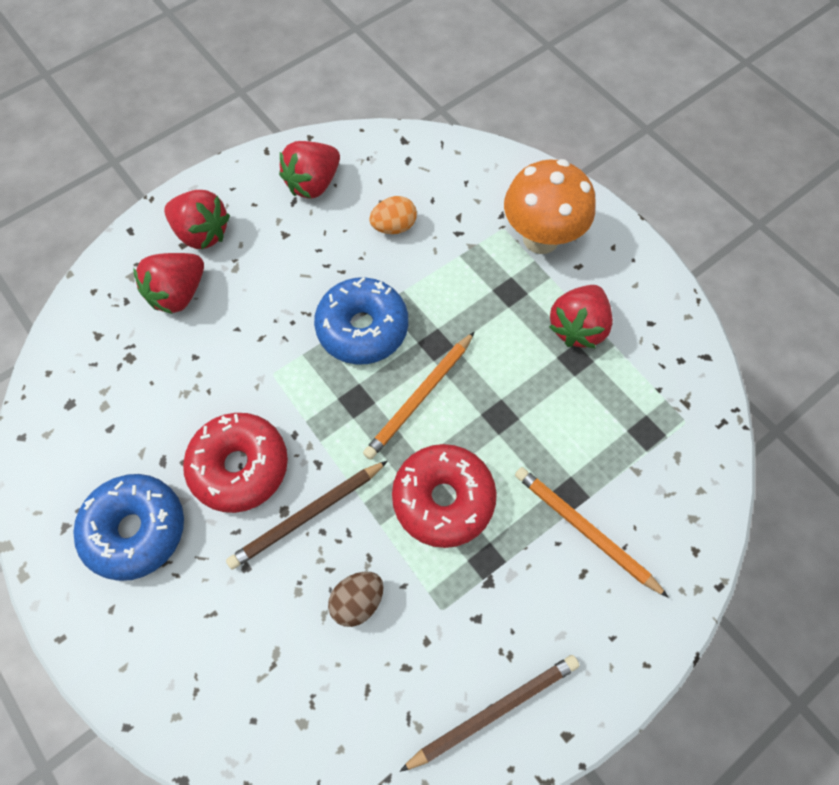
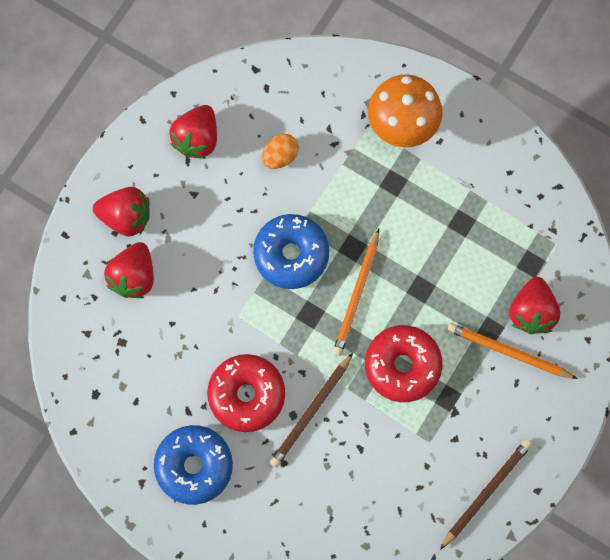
camera: 20 degrees left, 10 degrees up
brown egg [328,572,384,627] -> none
red strawberry [549,285,613,348] -> red strawberry moved to [509,277,560,334]

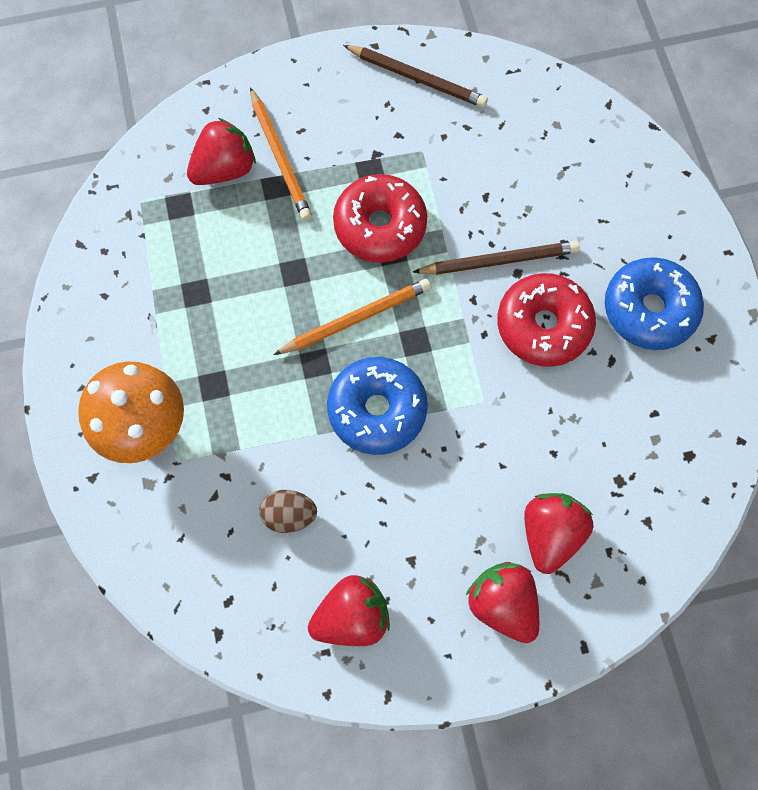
camera: 135 degrees left, 5 degrees down
red strawberry [104,242,154,298] -> red strawberry turned 45 degrees counterclockwise [524,493,593,574]
orange egg [262,134,299,169] -> brown egg [259,490,317,533]
brown pencil [440,439,532,550] -> brown pencil turned 150 degrees counterclockwise [343,45,488,108]

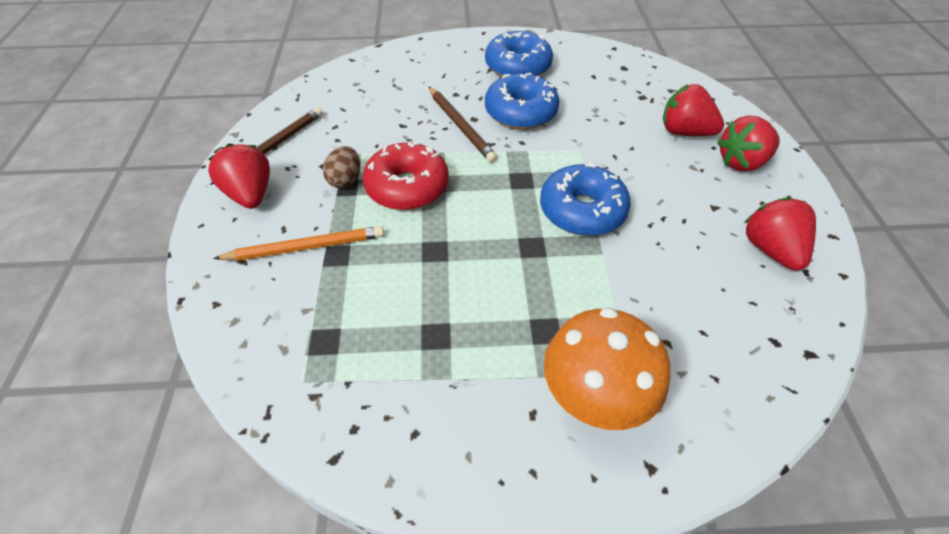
camera: 80 degrees left, 20 degrees down
red strawberry [187,118,256,185] -> red strawberry moved to [208,144,270,209]
brown egg [259,490,317,533] -> brown egg moved to [323,146,360,188]
orange pencil [273,279,431,355] -> none
brown pencil [413,241,580,275] -> brown pencil turned 150 degrees clockwise [429,87,497,163]
red donut [497,273,596,367] -> blue donut [485,72,560,130]

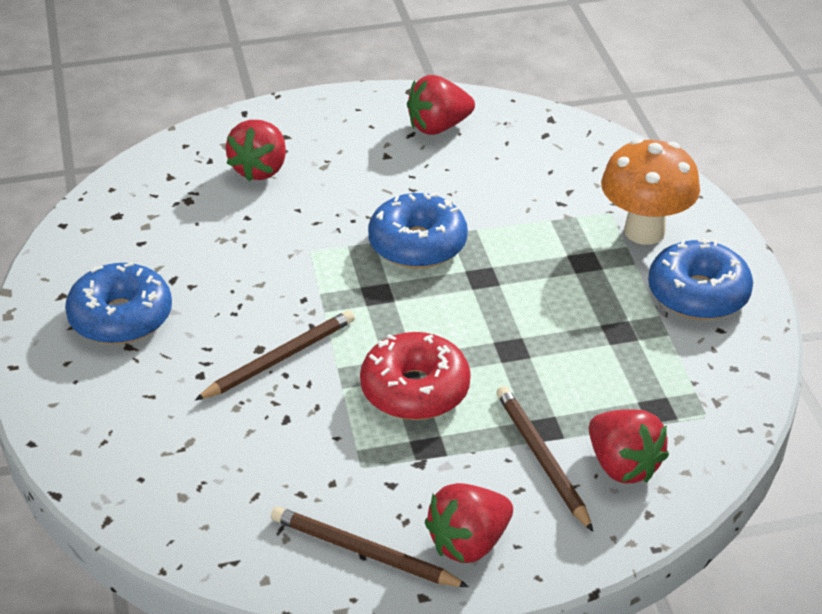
camera: 100 degrees left, 10 degrees down
orange pencil [213,226,384,261] -> brown pencil [496,386,593,532]
brown egg [323,146,360,188] -> none
blue donut [485,72,560,130] -> blue donut moved to [648,238,753,320]
red strawberry [717,116,780,172] -> red strawberry moved to [589,409,669,483]

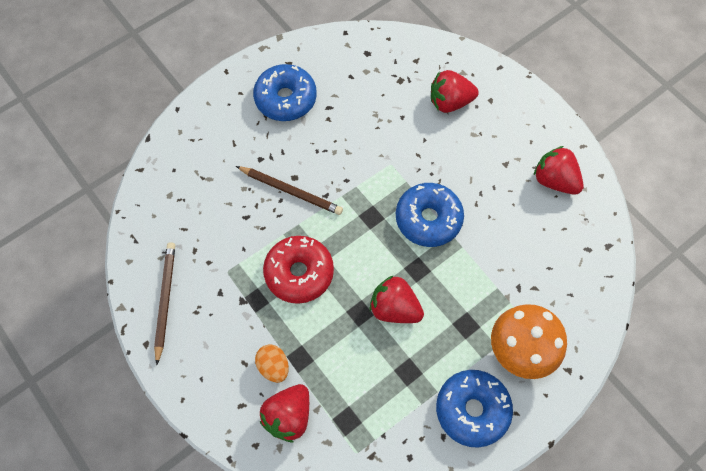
camera: 65 degrees right, 25 degrees up
red strawberry [425,483,513,563] -> red strawberry moved to [370,275,424,323]
brown pencil [496,386,593,532] -> orange egg [255,344,289,383]

